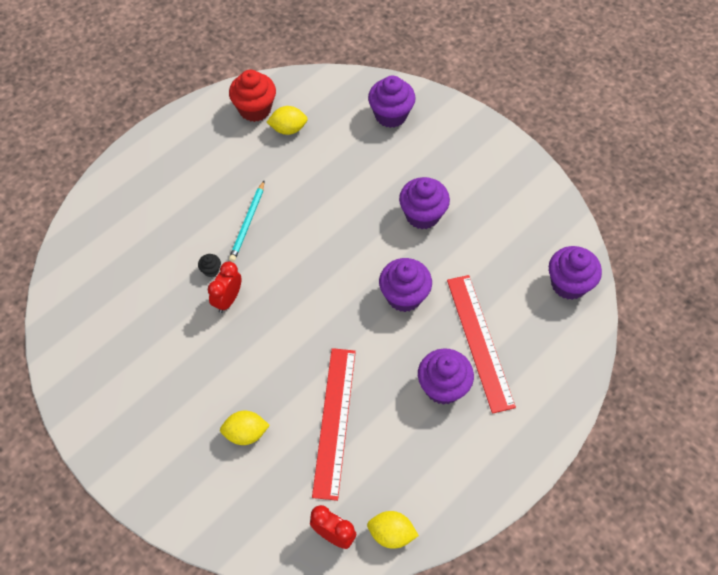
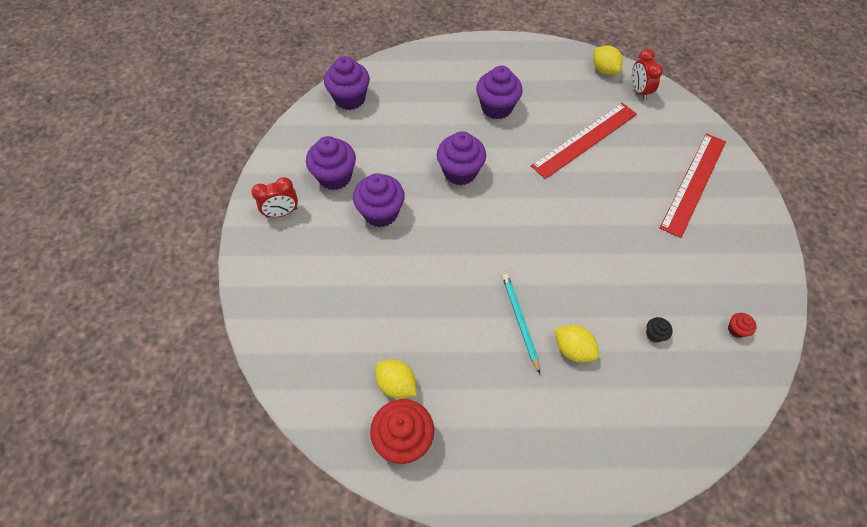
camera: 135 degrees left, 0 degrees up
black cupcake [198,254,221,277] -> black cupcake moved to [646,317,673,343]
red clock [208,262,242,313] -> red clock moved to [251,177,298,218]
yellow lemon [220,411,270,445] -> yellow lemon moved to [555,325,599,362]
turquoise pencil [229,181,264,262] -> turquoise pencil turned 75 degrees counterclockwise [502,274,540,374]
purple cupcake [368,75,416,128] -> purple cupcake moved to [306,136,356,190]
red ruler [447,275,516,414] -> red ruler moved to [660,133,726,238]
none -> red cupcake [728,313,756,338]

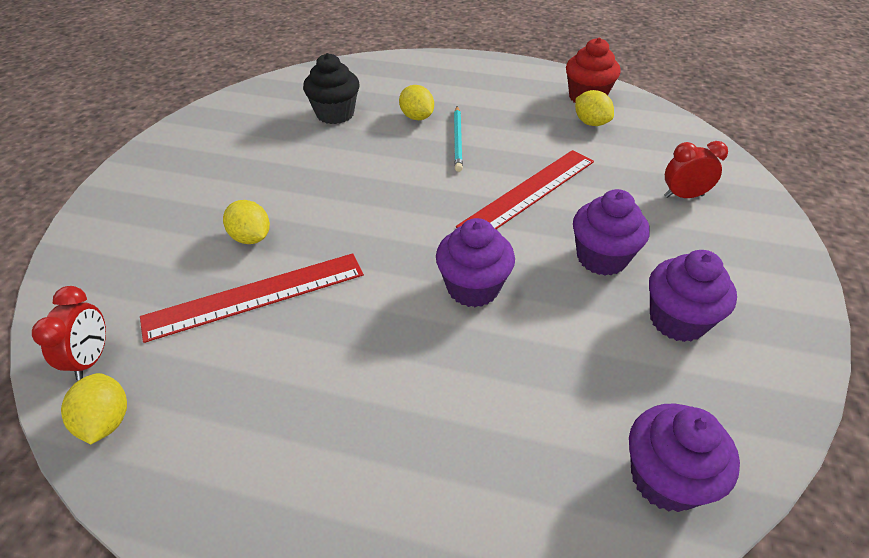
camera: 165 degrees left, 15 degrees down
red clock [251,177,298,218] -> red clock moved to [664,141,728,198]
purple cupcake [476,66,523,119] -> none
black cupcake [646,317,673,343] -> black cupcake [303,53,360,124], size x2.24
red ruler [660,133,726,238] -> red ruler moved to [456,150,594,229]
red cupcake [728,313,756,338] -> none
none -> yellow lemon [223,200,270,244]

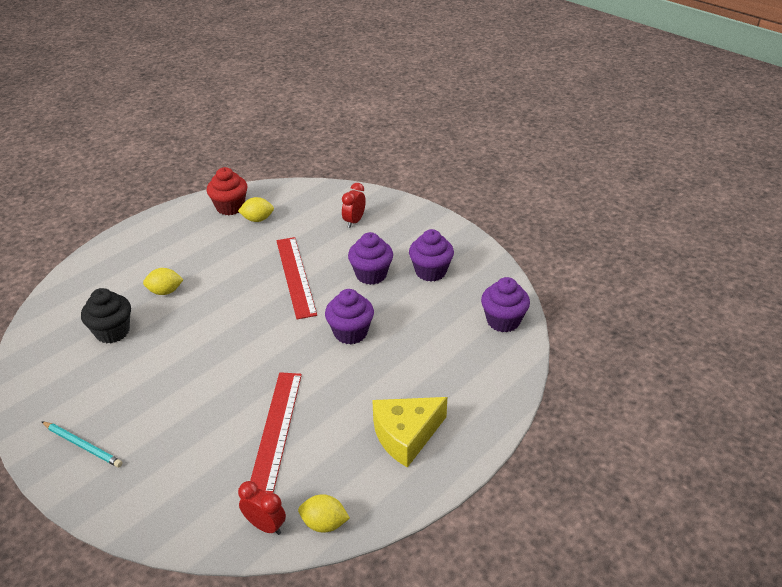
camera: 60 degrees left, 5 degrees down
yellow lemon [223,200,270,244] -> none
turquoise pencil [454,106,463,172] -> turquoise pencil moved to [41,421,122,467]
none -> yellow cheese [372,397,447,468]

